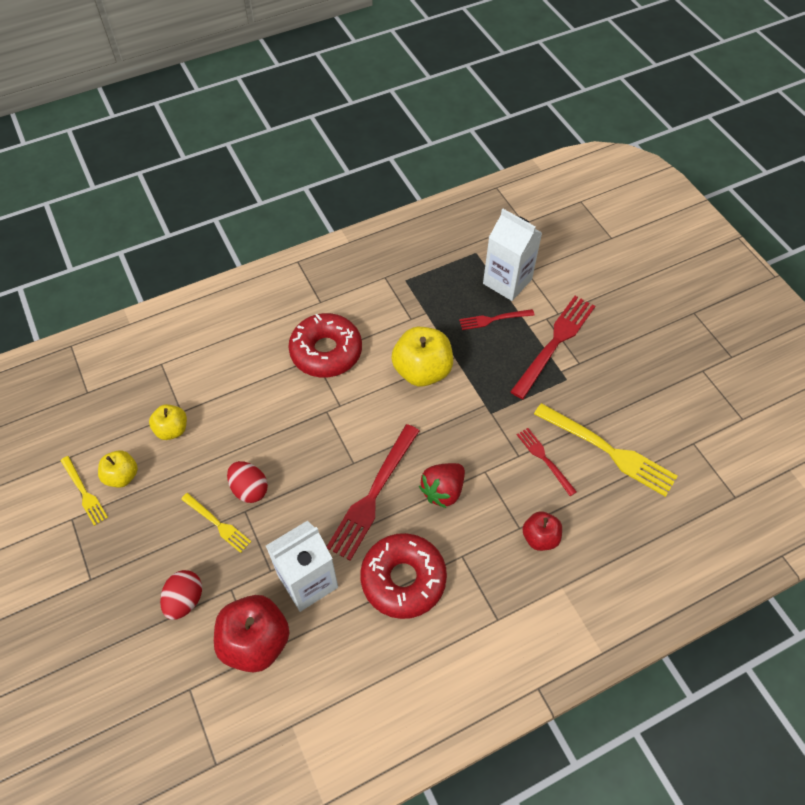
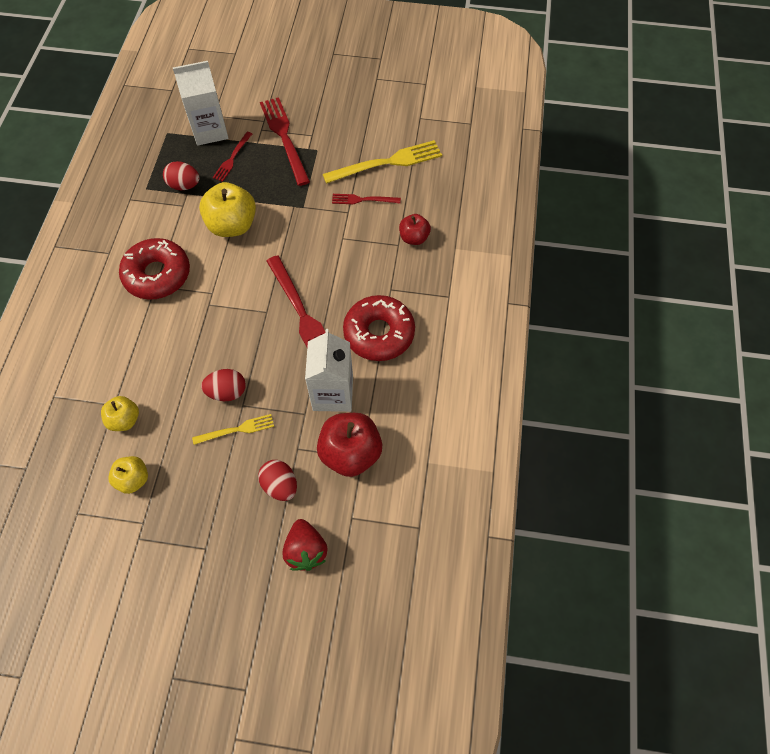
camera: 55 degrees left, 5 degrees up
yellow fork [60,456,108,526] -> none
red strawberry [419,463,465,508] -> red strawberry moved to [283,519,327,571]
none -> red egg [163,161,200,190]

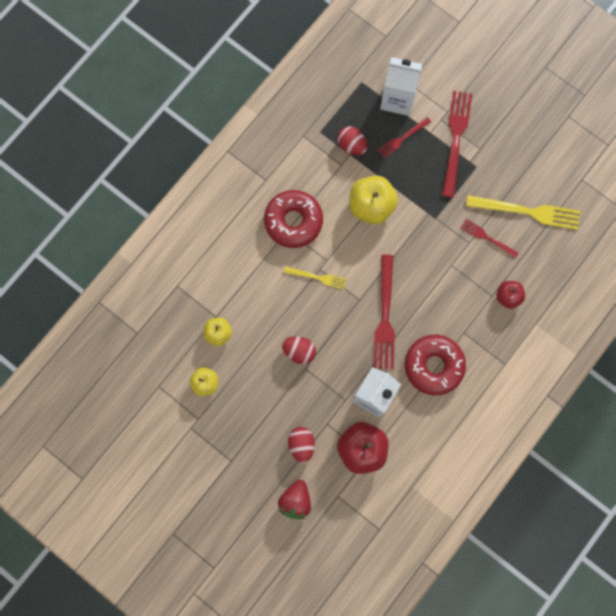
camera: 30 degrees right, 15 degrees up
yellow fork [192,414,274,445] -> yellow fork moved to [284,266,347,289]

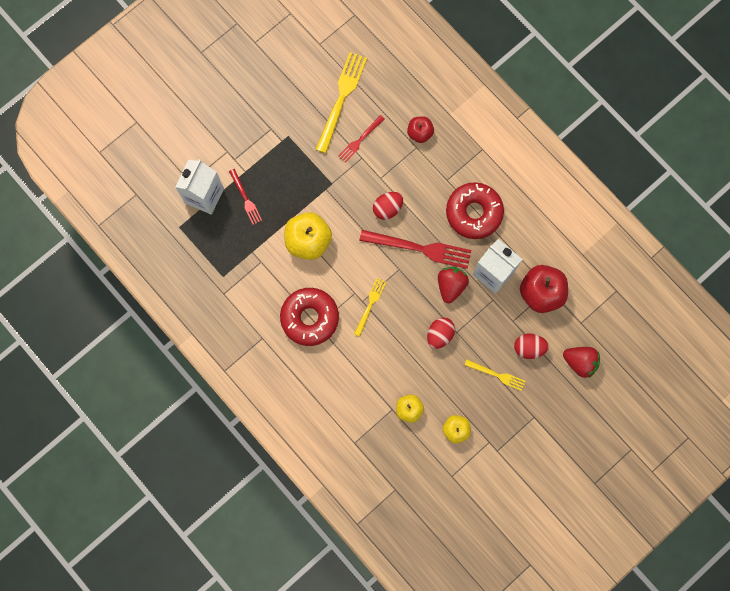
camera: 80 degrees left, 0 degrees up
red egg [337,126,367,155] -> red egg moved to [373,192,403,220]
red fork [442,91,472,198] -> none
none -> red strawberry [438,267,469,303]
none -> yellow fork [465,360,525,391]

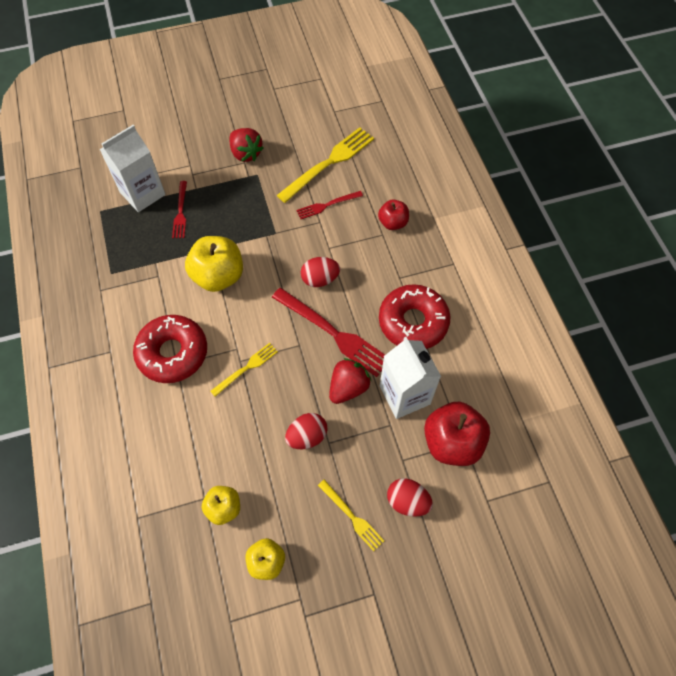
camera: 25 degrees right, 15 degrees down
red strawberry [563,347,600,378] -> red strawberry moved to [229,128,264,162]

